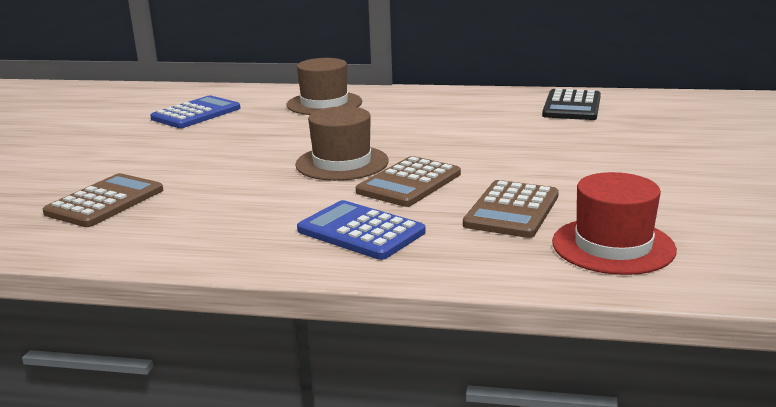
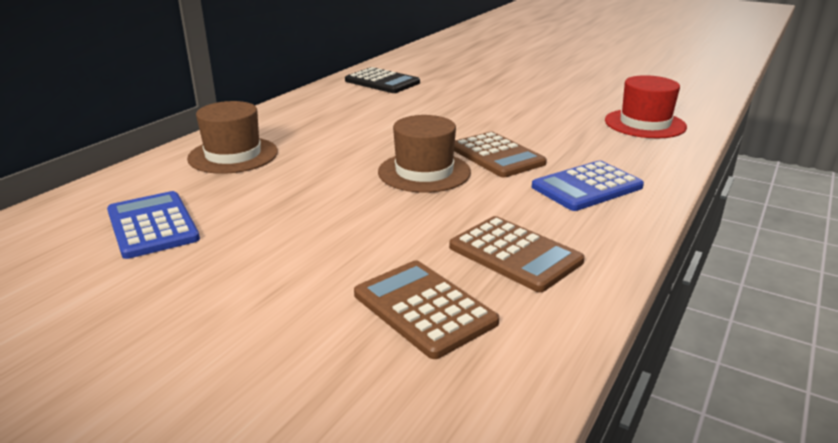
camera: 70 degrees left, 5 degrees up
brown calculator [463,180,559,238] -> brown calculator moved to [449,216,584,292]

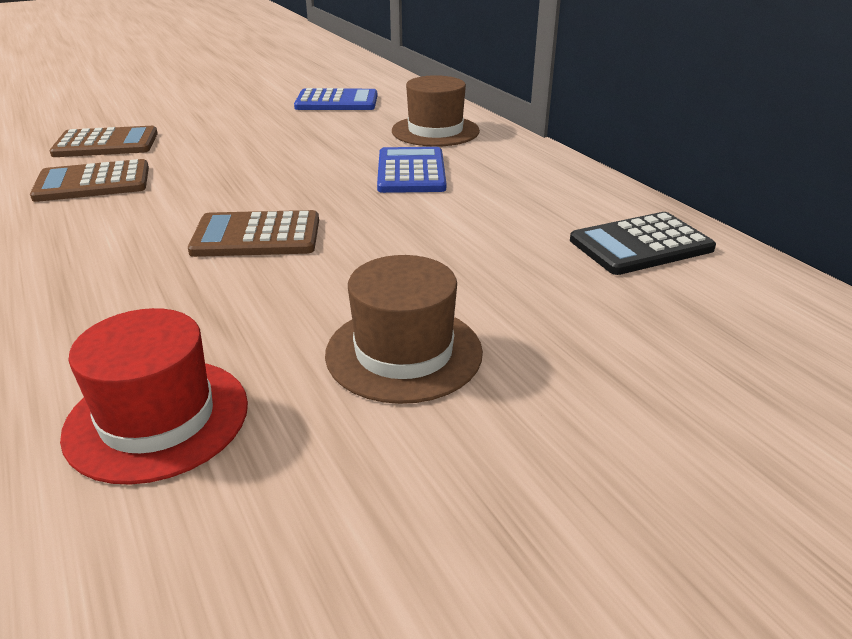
camera: 120 degrees right, 5 degrees up
brown hat [378,115,471,193] -> brown hat moved to [325,255,483,404]
blue calculator [532,161,644,211] -> blue calculator moved to [377,147,446,193]

